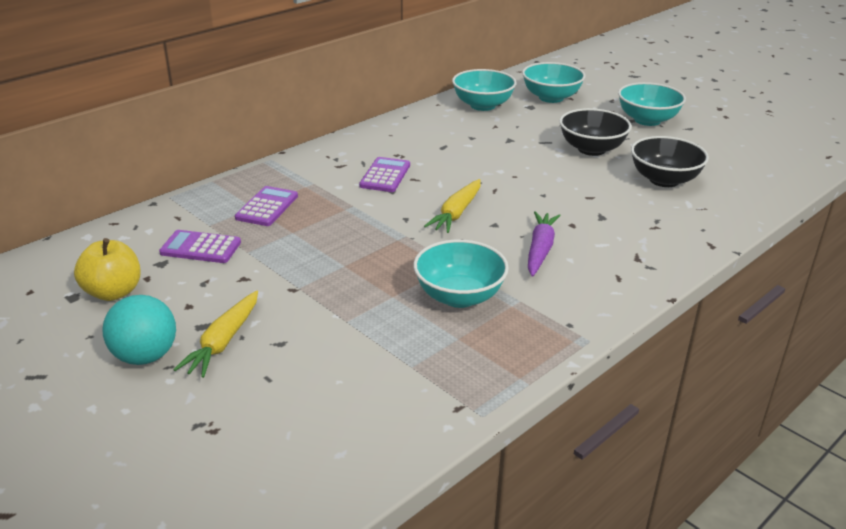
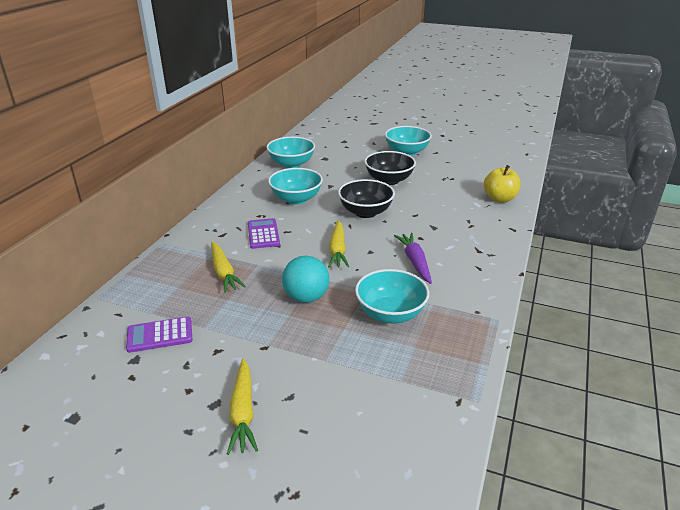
camera: 25 degrees left, 0 degrees up
yellow apple [74,238,141,301] -> yellow apple moved to [484,165,521,203]
turquoise ball [102,295,176,365] -> turquoise ball moved to [282,256,329,303]
purple calculator [235,186,298,226] -> none
turquoise bowl [522,62,586,103] -> turquoise bowl moved to [268,168,323,205]
black bowl [631,136,709,187] -> black bowl moved to [338,179,395,218]
none -> yellow carrot [211,242,246,293]

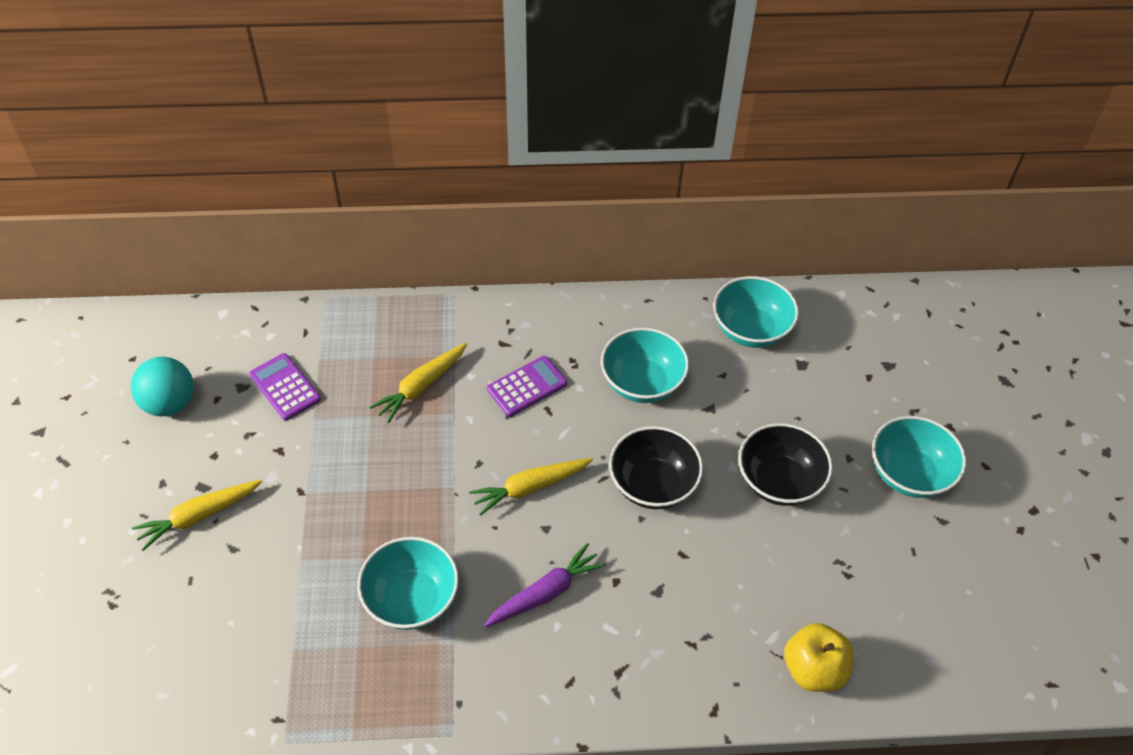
camera: 65 degrees right, 20 degrees up
turquoise ball [282,256,329,303] -> turquoise ball moved to [131,357,194,417]

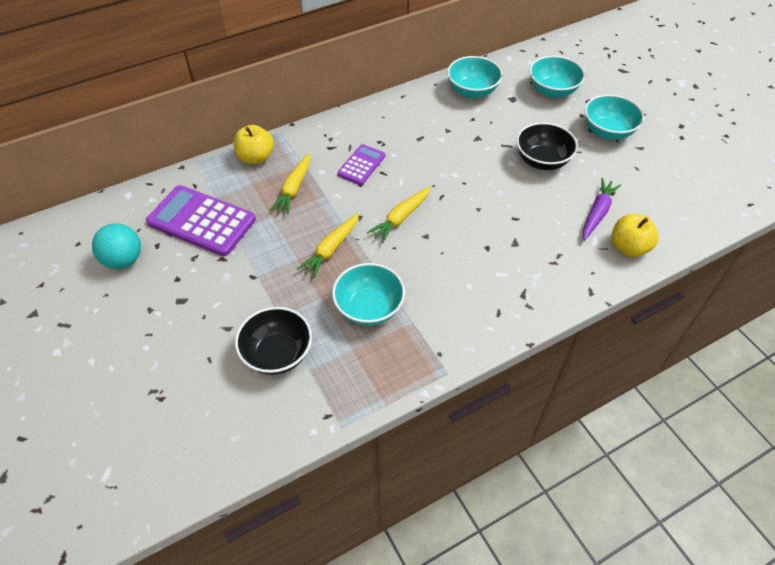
camera: 25 degrees left, 0 degrees up
yellow carrot [132,480,263,551] -> yellow carrot moved to [297,213,359,278]
purple calculator [249,353,321,420] -> purple calculator [146,185,256,256], size x1.82
purple carrot [484,543,606,627] -> purple carrot moved to [583,178,621,240]
turquoise bowl [601,327,689,403] -> turquoise bowl moved to [529,56,585,98]
black bowl [609,426,703,509] -> black bowl moved to [235,307,312,375]
none -> yellow apple [233,125,274,164]

